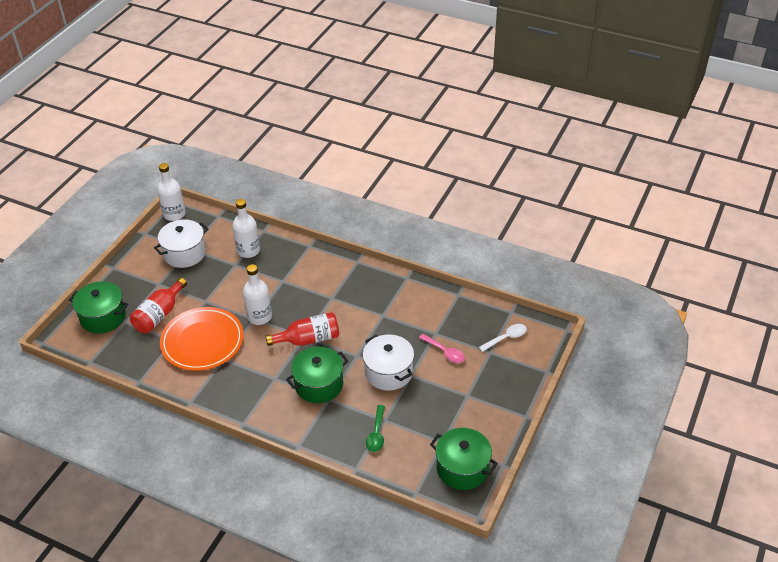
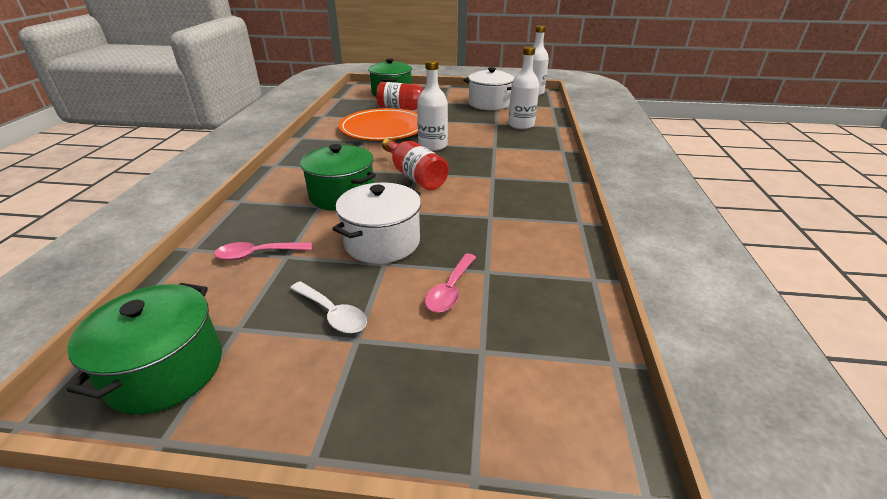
camera: 70 degrees right, 10 degrees down
green spoon [366,405,385,452] -> pink spoon [214,242,312,260]
white spoon [479,324,527,352] -> white spoon moved to [290,281,367,333]

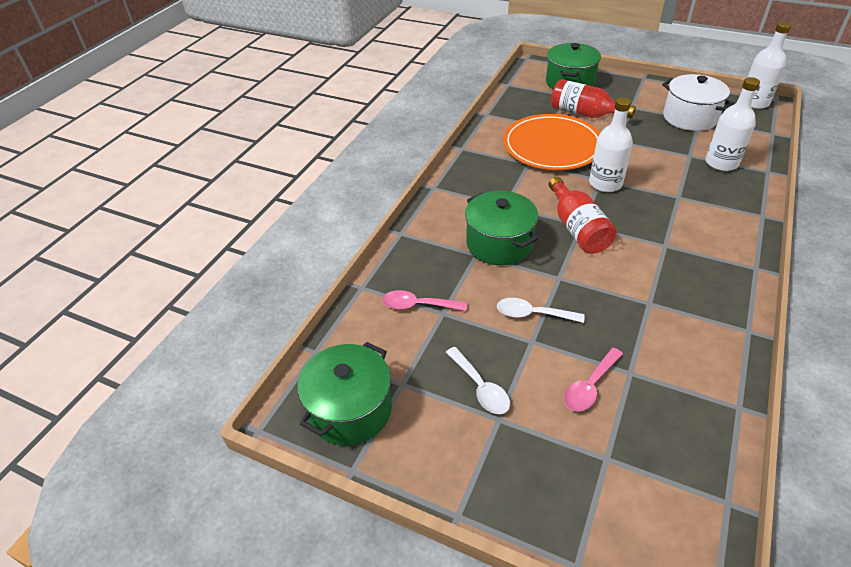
camera: 20 degrees right, 10 degrees up
white pot [332,183,421,264] -> white spoon [497,298,585,323]

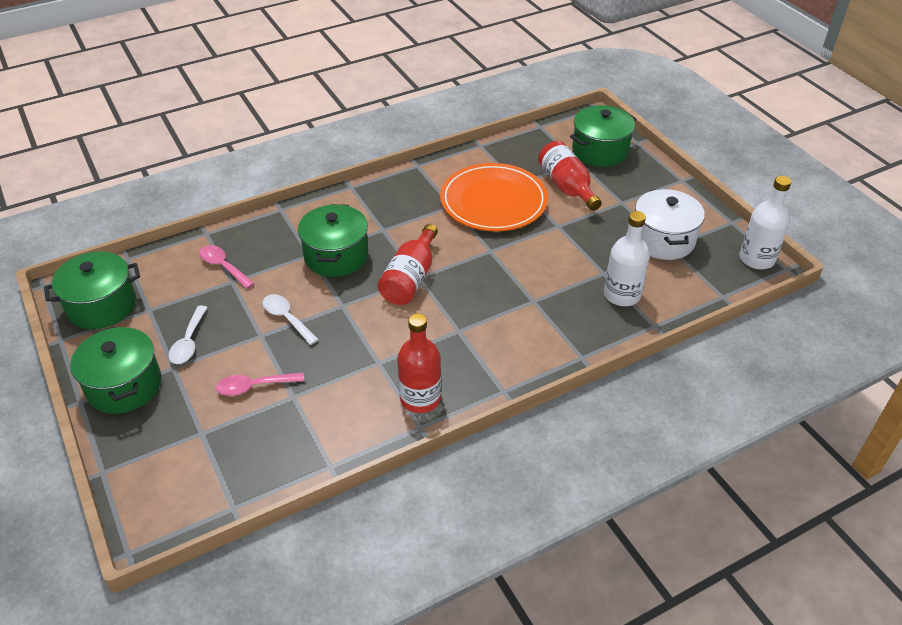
camera: 35 degrees right, 0 degrees up
white bottle [589,97,633,192] -> none
none -> green pot [70,326,161,414]
none -> red bottle [397,313,441,413]

